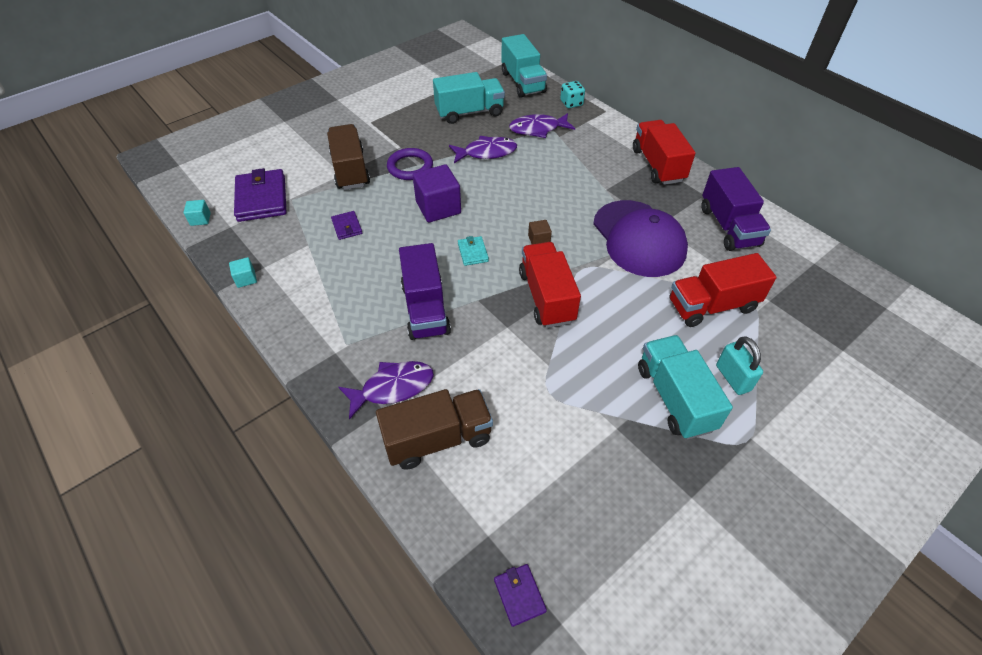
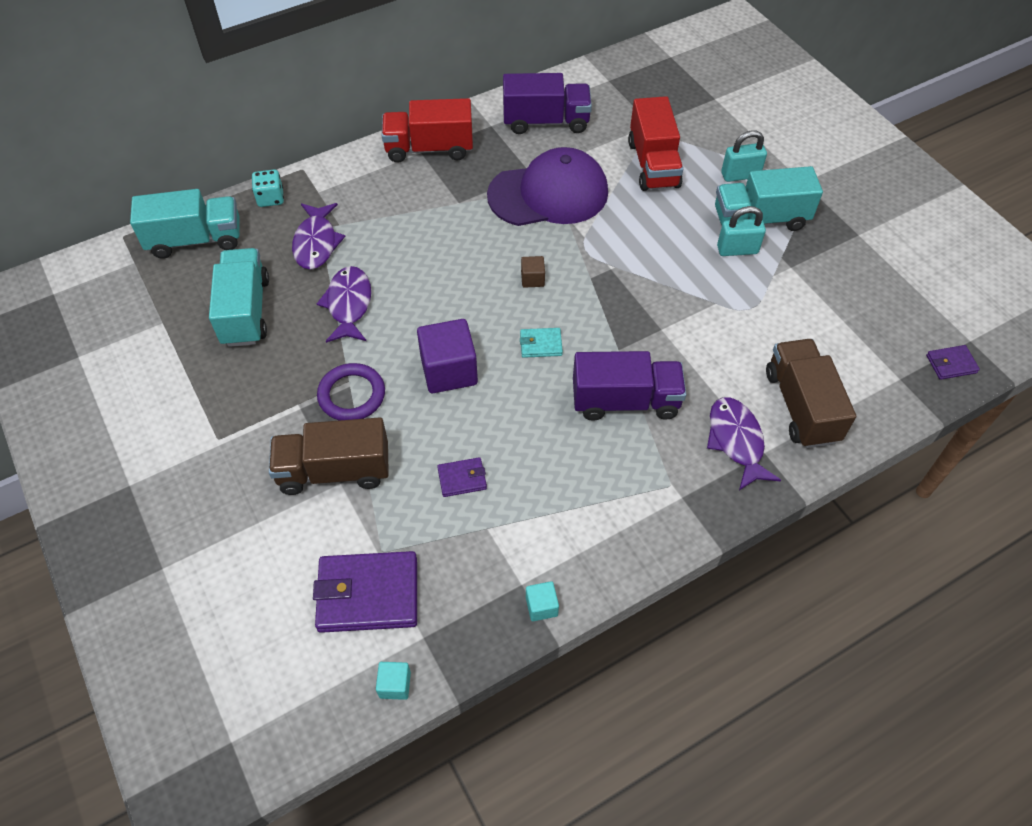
camera: 80 degrees left, 5 degrees up
red truck [519,242,581,328] -> none
none -> turquoise padlock [717,206,766,256]

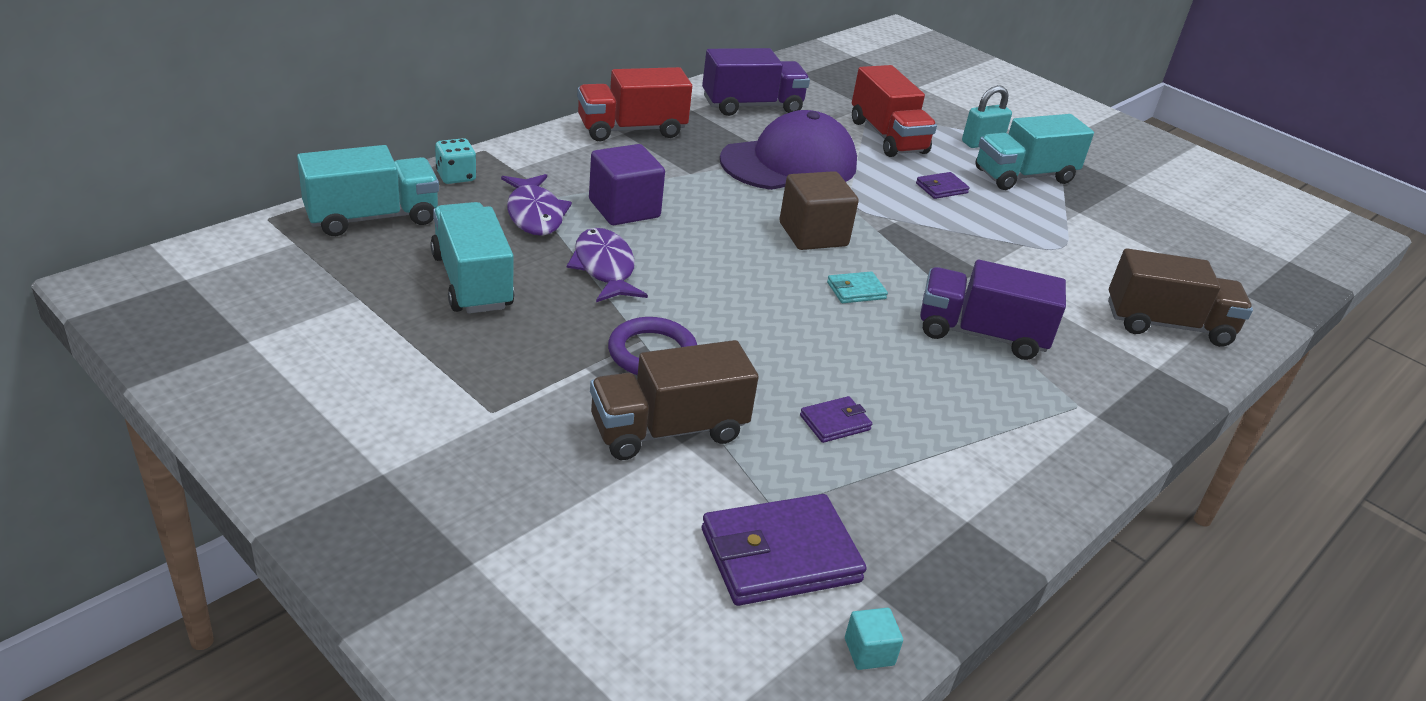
camera: 20 degrees left, 20 degrees down
purple cube [417,319,478,393] -> purple cube moved to [589,144,665,225]
brown cube [521,256,545,288] -> brown cube [779,171,859,250], size x2.08
turquoise cube [526,581,559,621] -> none
purple truck [573,351,686,421] -> purple truck turned 150 degrees counterclockwise [920,260,1066,360]
purple fish [707,398,781,491] -> none
turquoise padlock [717,206,766,256] -> none
brown truck [766,339,856,448] -> brown truck turned 120 degrees clockwise [1108,248,1253,347]
purple wallet [926,345,980,380] -> purple wallet moved to [916,172,970,199]

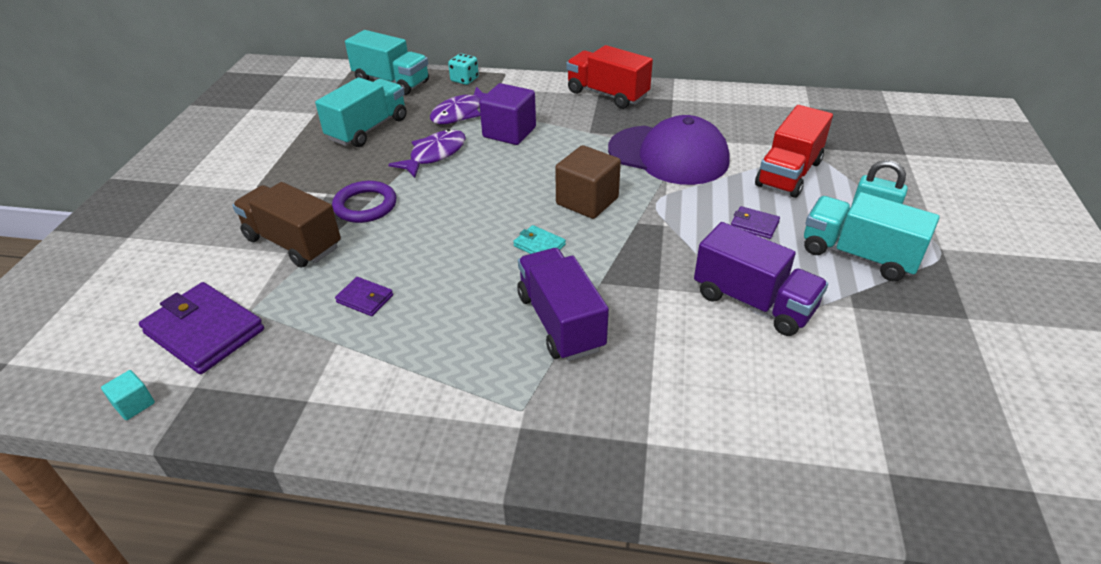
camera: 60 degrees right, 5 degrees up
purple truck [702,48,810,116] -> purple truck moved to [694,222,828,336]
brown truck [1108,248,1253,347] -> none

